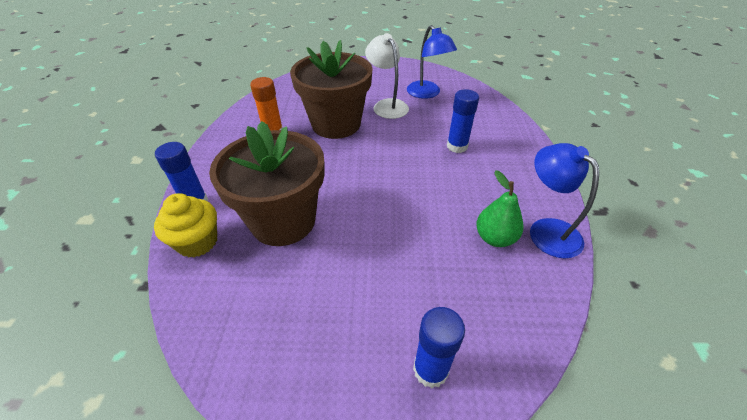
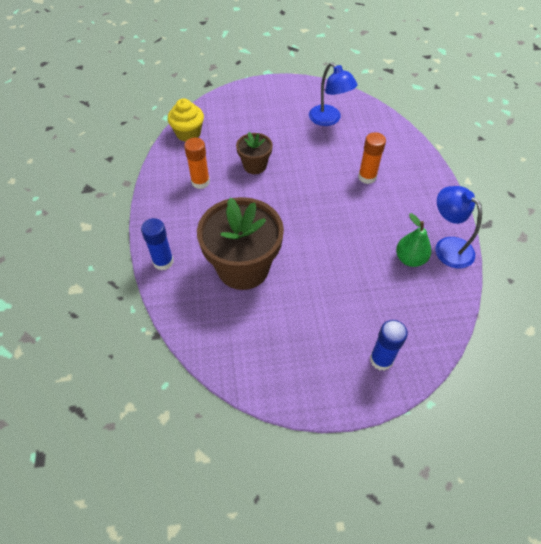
camera: 10 degrees left, 10 degrees up
yellow cupcake [154,193,217,258] -> yellow cupcake moved to [168,98,204,142]
brown flower pot [290,40,373,139] -> brown flower pot [236,132,273,174], size x0.52
white lamp [365,33,409,119] -> none
blue glue stick [447,89,479,153] -> orange glue stick [358,132,386,184]

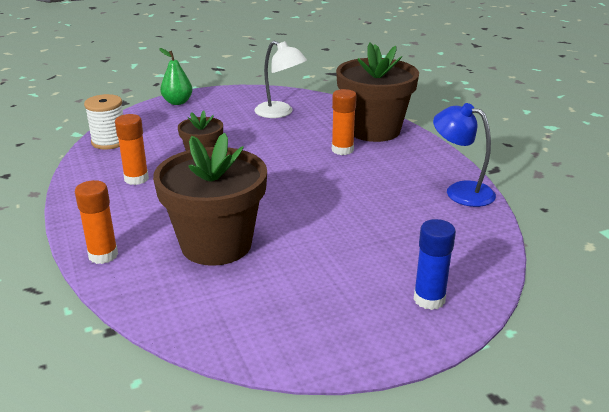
camera: 15 degrees left, 25 degrees down
blue glue stick [141,218,174,270] -> orange glue stick [75,180,118,264]
yellow cupcake [168,98,204,142] -> white spool [84,94,123,149]
blue lamp [309,62,358,126] -> white lamp [254,41,307,118]
green pear [396,213,431,267] -> green pear moved to [159,48,192,105]
none -> brown flower pot [336,42,419,142]

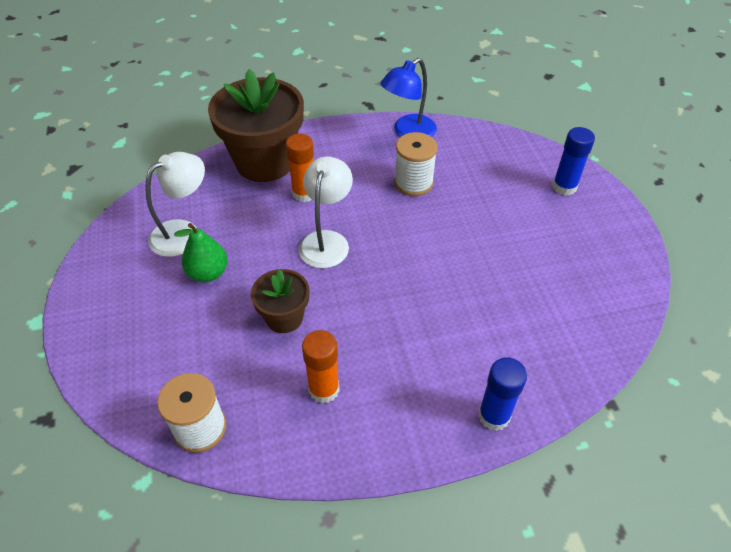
camera: 80 degrees left, 20 degrees up
orange glue stick [75,180,118,264] -> blue glue stick [478,357,527,431]
brown flower pot [153,133,267,266] -> none
green pear [159,48,192,105] -> green pear moved to [174,223,228,282]
none -> white lamp [298,156,353,268]
none -> white spool [394,132,437,196]

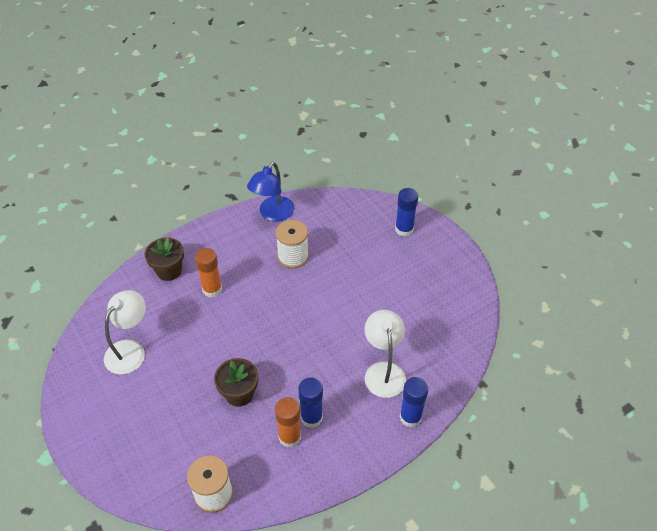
camera: 20 degrees left, 0 degrees up
green pear [174,223,228,282] -> none
brown flower pot [208,69,304,182] -> brown flower pot [144,238,184,281], size x0.52
white lamp [298,156,353,268] -> white lamp moved to [365,310,406,398]
none -> blue glue stick [298,377,323,428]

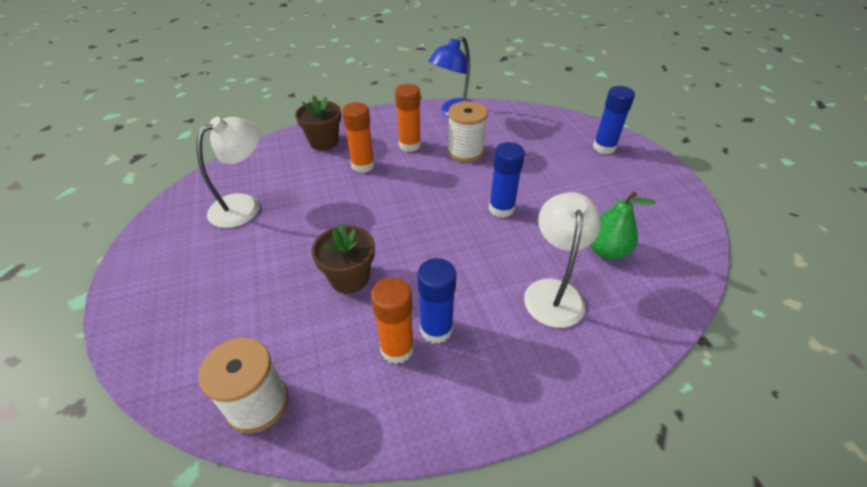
camera: 15 degrees right, 5 degrees down
blue glue stick [400,377,429,427] -> blue glue stick moved to [489,142,525,218]
none -> orange glue stick [395,84,421,152]
none -> green pear [590,192,656,260]

